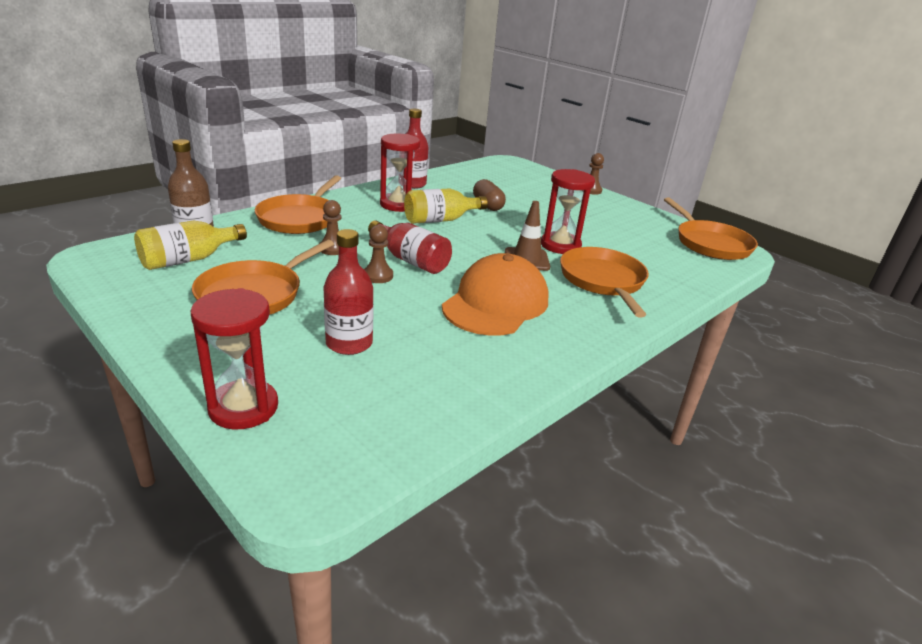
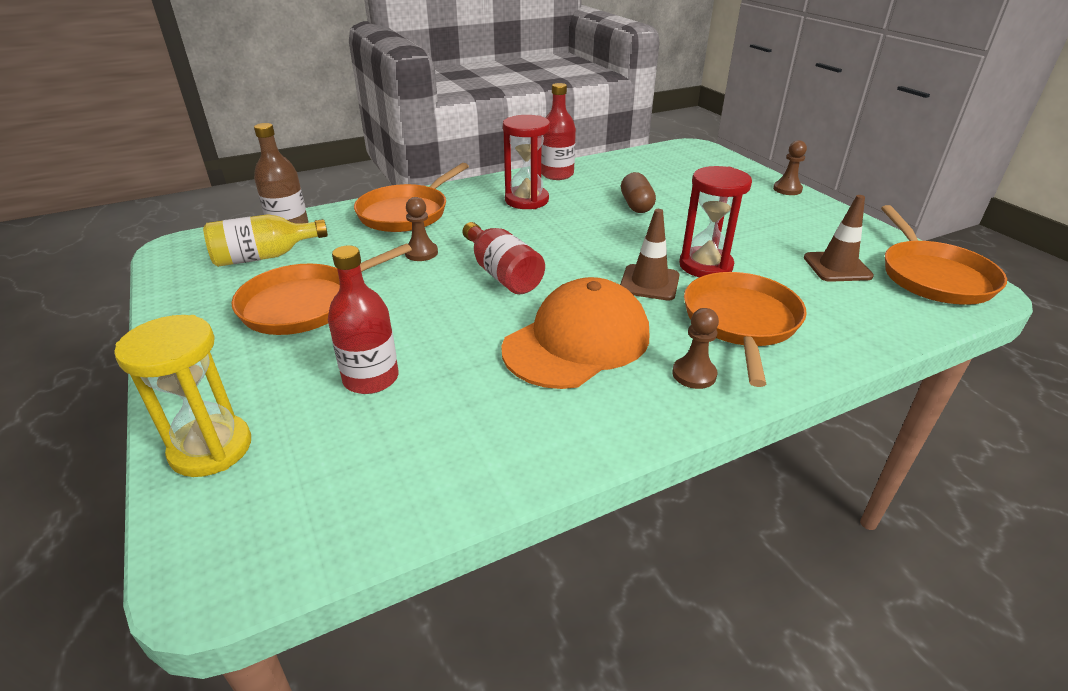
camera: 20 degrees right, 5 degrees up
red hourglass [191,288,278,429] -> yellow hourglass [114,315,251,477]
brown pawn [364,225,393,283] -> brown pawn moved to [672,308,719,389]
yellow bottle [404,189,488,224] -> none
none -> brown traffic cone [804,195,874,282]

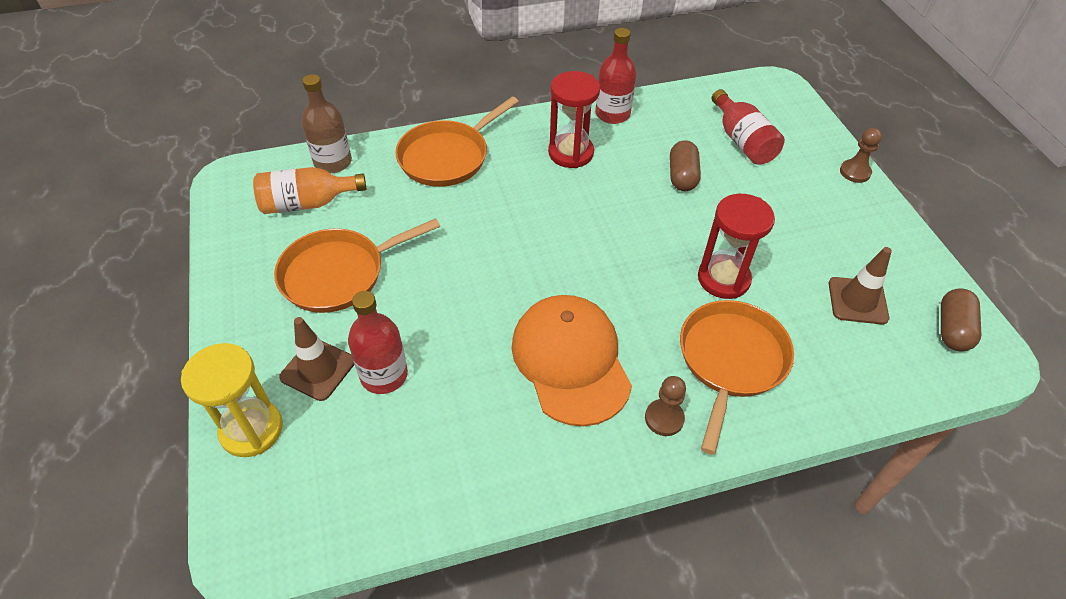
camera: 10 degrees right, 15 degrees up
yellow bottle [203,214,328,267] -> orange bottle [253,167,366,214]
brown pawn [405,197,438,261] -> none
red bottle [462,222,545,294] -> red bottle moved to [712,89,785,165]
orange cap [501,277,649,389] -> orange cap turned 75 degrees counterclockwise [511,295,632,427]
brown traffic cone [620,209,680,300] -> brown traffic cone moved to [279,317,354,401]
orange pan [881,205,1007,305] -> brown capsule [941,288,981,352]

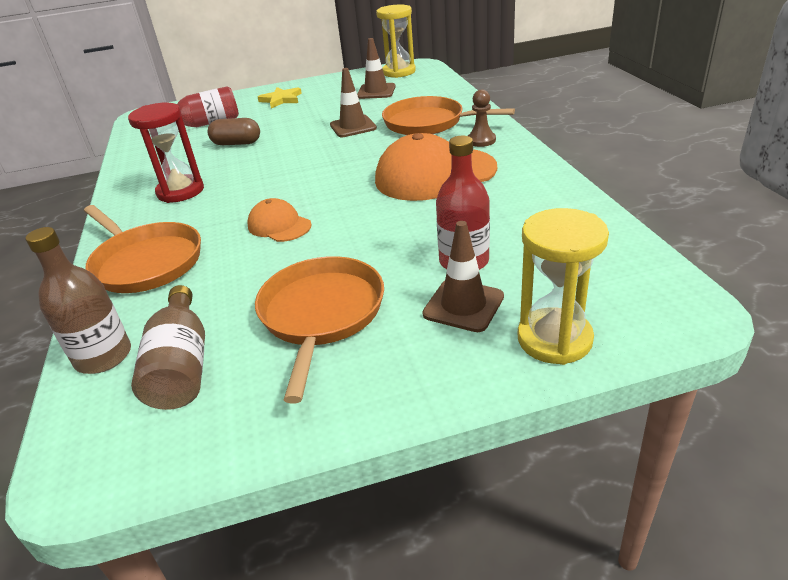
camera: 85 degrees left, 15 degrees down
orange bottle [253,167,366,214] -> brown bottle [131,285,205,410]
orange pan [274,218,440,313] -> orange pan turned 150 degrees counterclockwise [255,256,384,404]
red bottle [595,28,636,124] -> none
red hourglass [698,194,775,299] -> brown traffic cone [330,68,377,137]
brown pawn [840,128,882,183] -> none
brown capsule [941,288,981,352] -> yellow hourglass [376,5,416,78]
none -> orange cap [247,198,312,242]
none -> yellow star [258,87,302,108]

